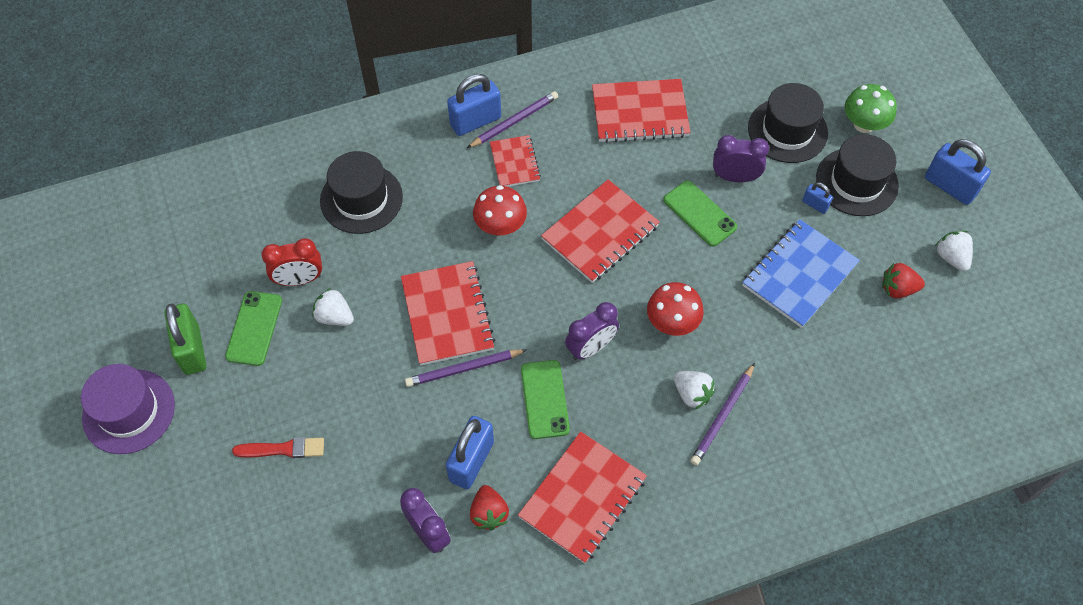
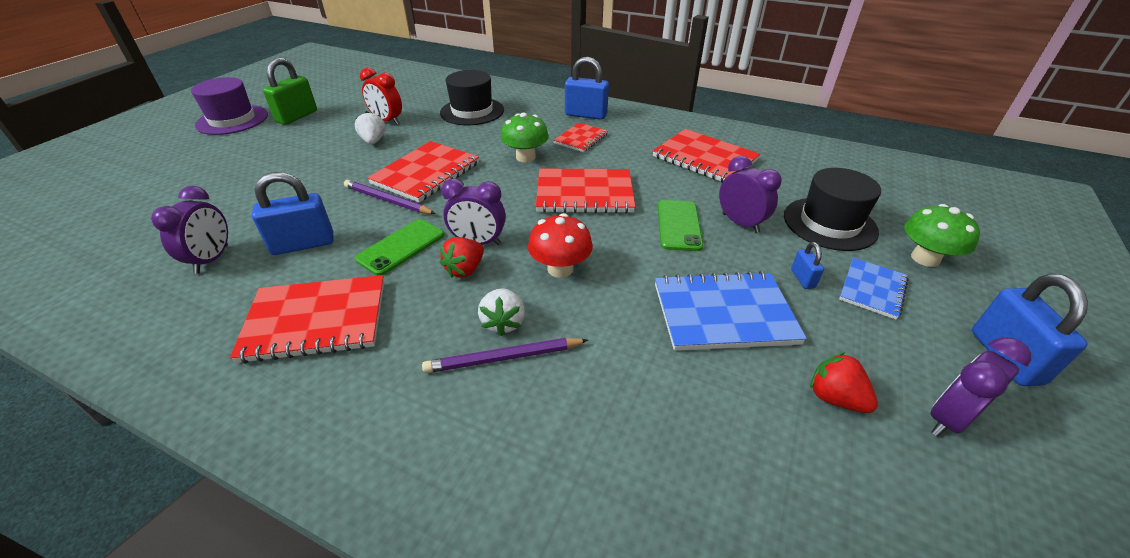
camera: 45 degrees right, 20 degrees down
green phone [225,291,282,366] -> none
red brush [232,437,324,458] -> none
purple pencil [467,91,558,148] -> none
red strawberry [470,485,509,530] -> red strawberry moved to [440,237,484,278]
red mushroom [473,185,527,236] -> green mushroom [501,113,549,162]
black hat [816,134,899,216] -> blue notebook [839,258,909,319]
white strawberry [935,231,973,271] -> purple clock [930,337,1031,437]

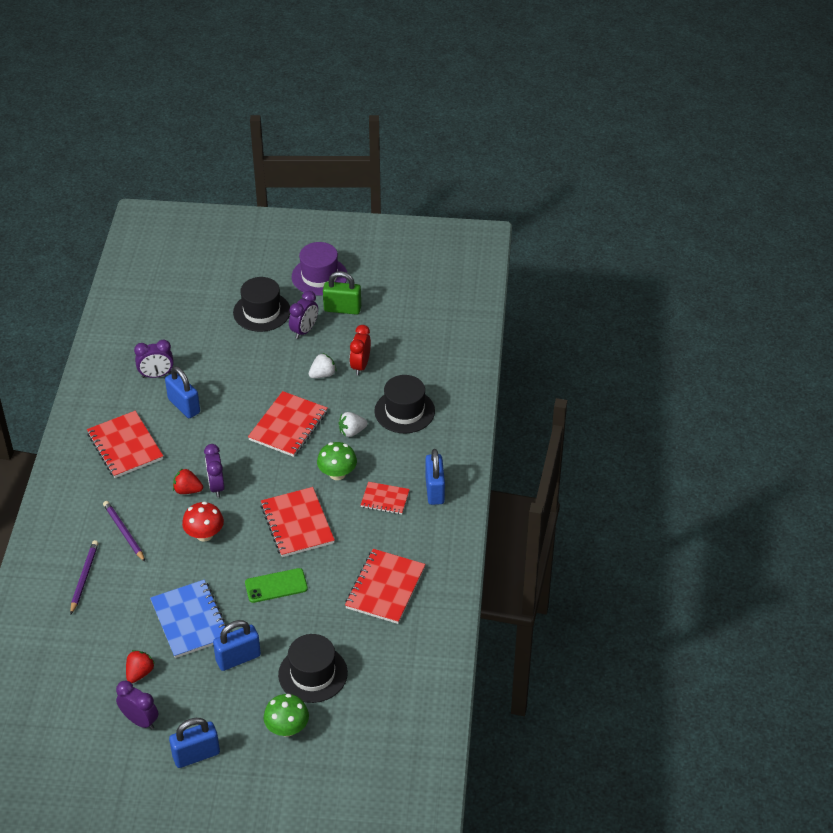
camera: 70 degrees right, 5 degrees up
purple pencil [344,180,436,214] -> purple pencil moved to [70,540,99,615]
green phone [355,219,444,276] -> none
red notebook [367,141,479,203] -> red notebook turned 75 degrees counterclockwise [248,391,328,457]
white strawberry [478,288,525,336] -> white strawberry moved to [339,412,368,437]
purple clock [719,156,782,233] -> purple clock moved to [289,291,318,339]
blue padlock [791,242,824,289] -> blue padlock [213,620,261,671], size x2.00
blue notebook [839,258,909,319] -> none
none -> black hat [233,277,290,332]

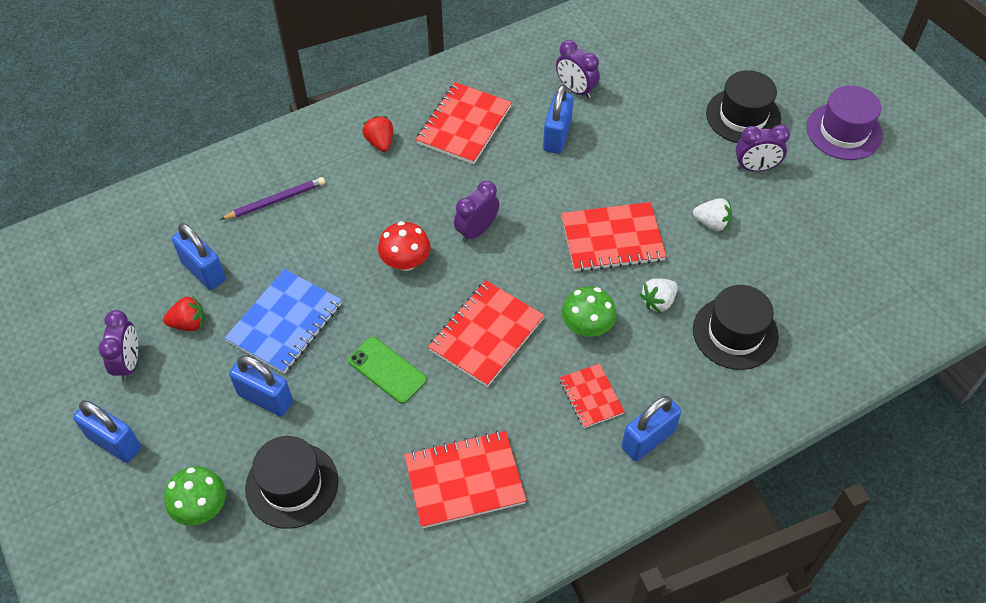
camera: 55 degrees right, 10 degrees up
purple pencil [103,501,145,562] -> none
red strawberry [173,468,203,494] -> red strawberry moved to [362,116,393,152]
green padlock [323,271,361,315] -> none
white strawberry [339,412,368,437] -> white strawberry turned 75 degrees counterclockwise [640,278,678,313]
red clock [350,325,371,375] -> none
none -> blue padlock [172,223,226,290]

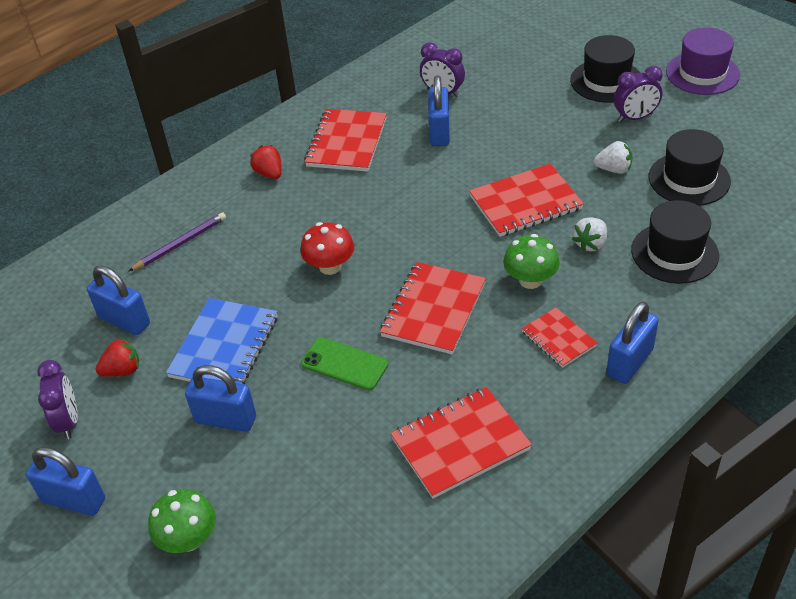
camera: 10 degrees left, 10 degrees down
black hat [245,436,338,529] -> black hat moved to [649,129,731,206]
purple clock [454,181,499,242] -> none

